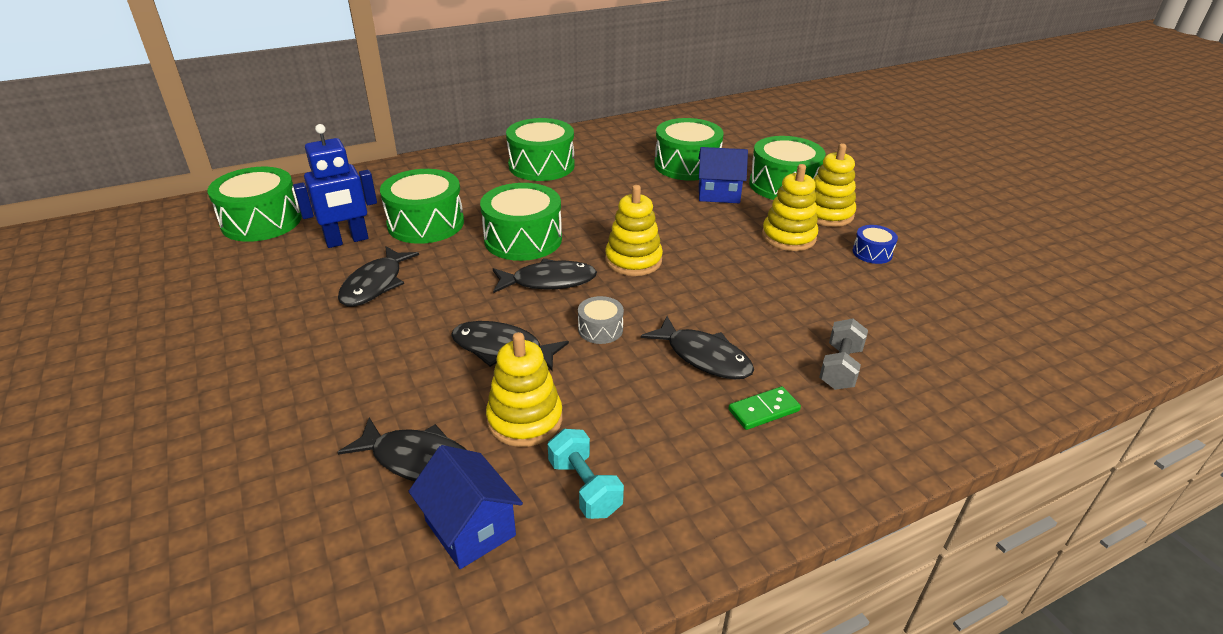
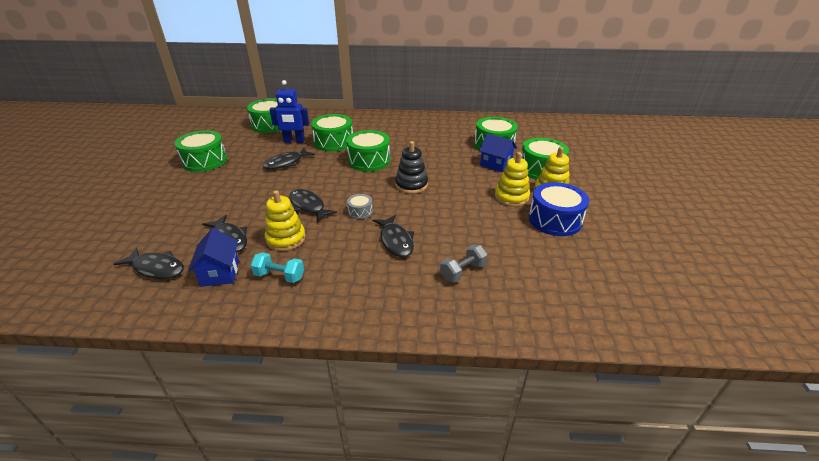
camera: 30 degrees right, 0 degrees up
black fish [493,258,597,293] -> black fish moved to [114,247,184,279]
green drum [506,118,574,181] -> green drum moved to [175,130,227,172]
turquoise dumbbell [548,429,624,519] -> turquoise dumbbell turned 75 degrees counterclockwise [250,252,304,283]
yellow stacking toy [605,185,663,276] -> black stacking toy [395,141,428,194]
green domino [728,386,801,430] -> none
blue drum [853,225,898,264] -> blue drum [529,182,589,236], size x2.04

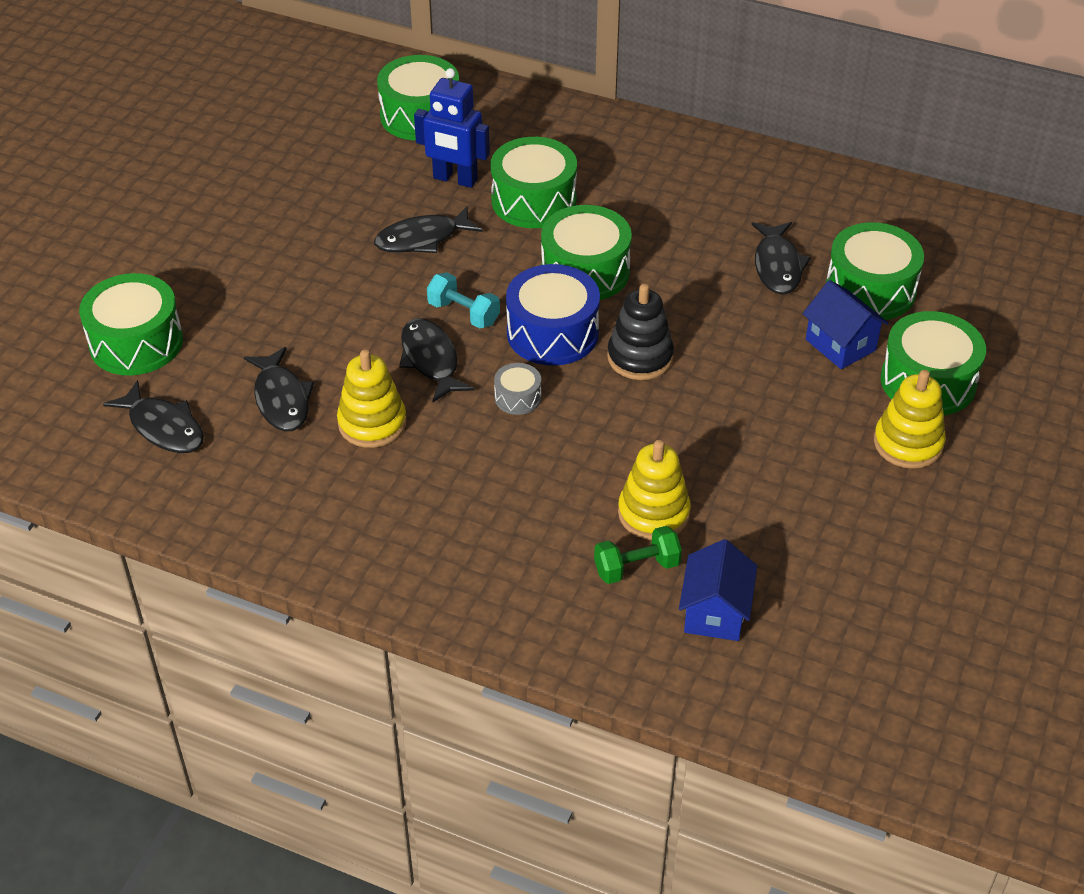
camera: 20 degrees right, 10 degrees up
green drum [175,130,227,172] -> green drum moved to [79,273,183,375]
blue house [188,228,239,287] -> blue house moved to [679,539,757,641]
turquoise dumbbell [250,252,304,283] -> turquoise dumbbell moved to [427,272,500,328]
black fish [373,215,414,257] -> black fish moved to [751,222,811,295]
grey dumbbell [440,245,487,282] -> green dumbbell [594,526,682,584]
yellow stacking toy [495,152,530,207] -> yellow stacking toy moved to [618,440,691,540]
blue drum [529,182,589,236] -> blue drum moved to [506,264,600,366]

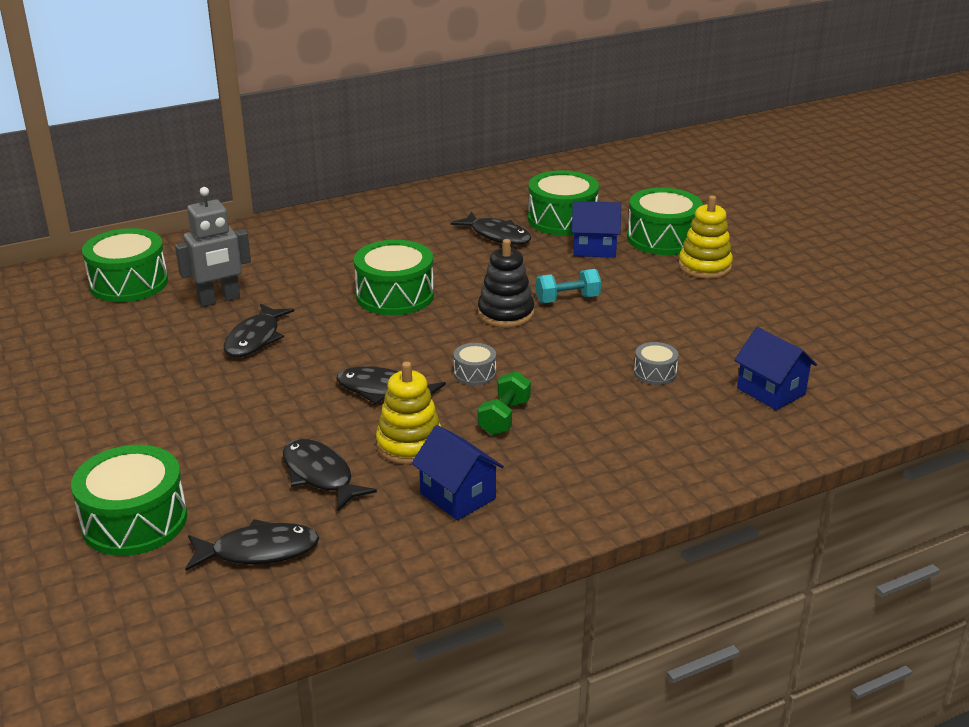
camera: 50 degrees left, 15 degrees down
black fish [244,347,314,431] -> black fish turned 150 degrees counterclockwise [283,439,377,511]
blue robot [414,68,490,188] -> grey robot [175,187,251,307]
turquoise dumbbell [427,272,500,328] -> turquoise dumbbell moved to [536,269,601,303]
green drum [491,137,577,228] -> none
blue drum [506,264,600,366] -> none
green dumbbell [594,526,682,584] -> green dumbbell moved to [478,371,531,435]
yellow stacking toy [618,440,691,540] -> grey drum [634,342,679,385]
none -> blue house [411,425,504,520]

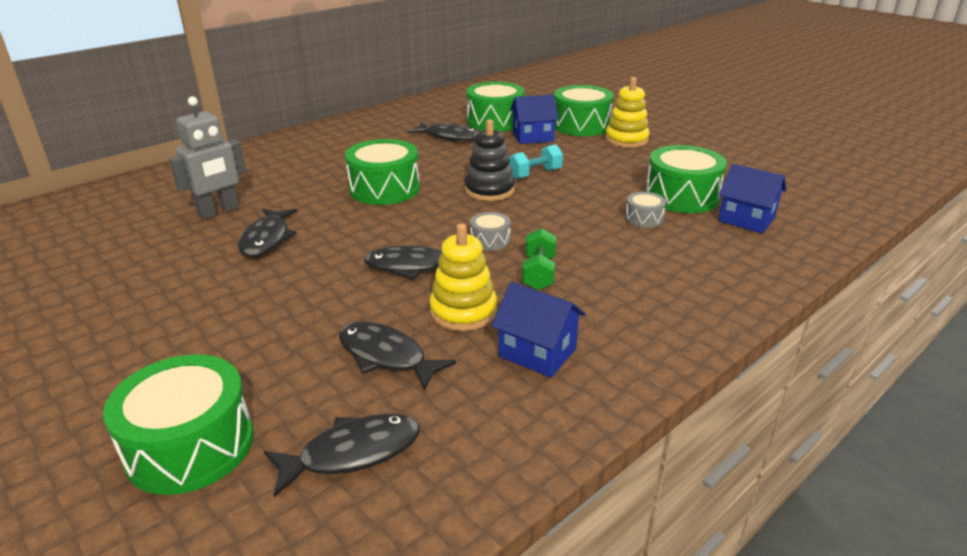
camera: 15 degrees left, 0 degrees up
green drum [82,228,168,302] -> green drum moved to [645,145,727,213]

